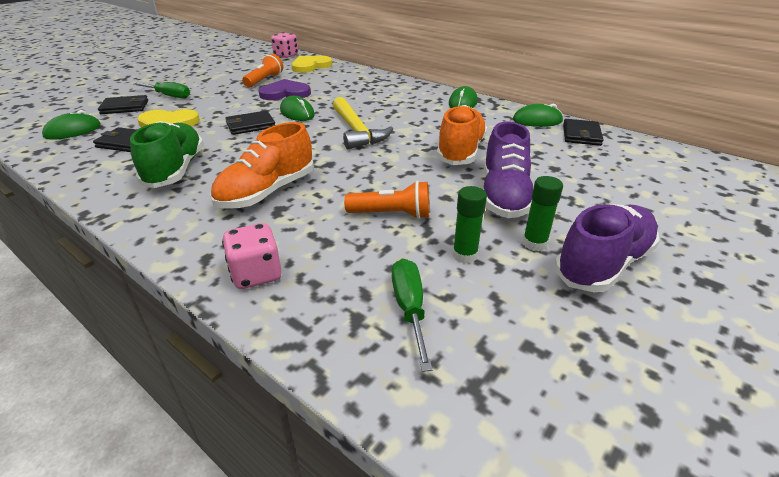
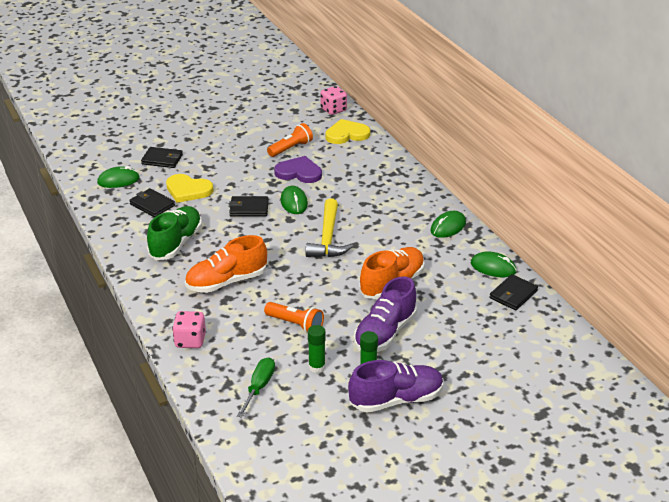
camera: 25 degrees right, 0 degrees up
green screwdriver [133,82,190,99] -> none

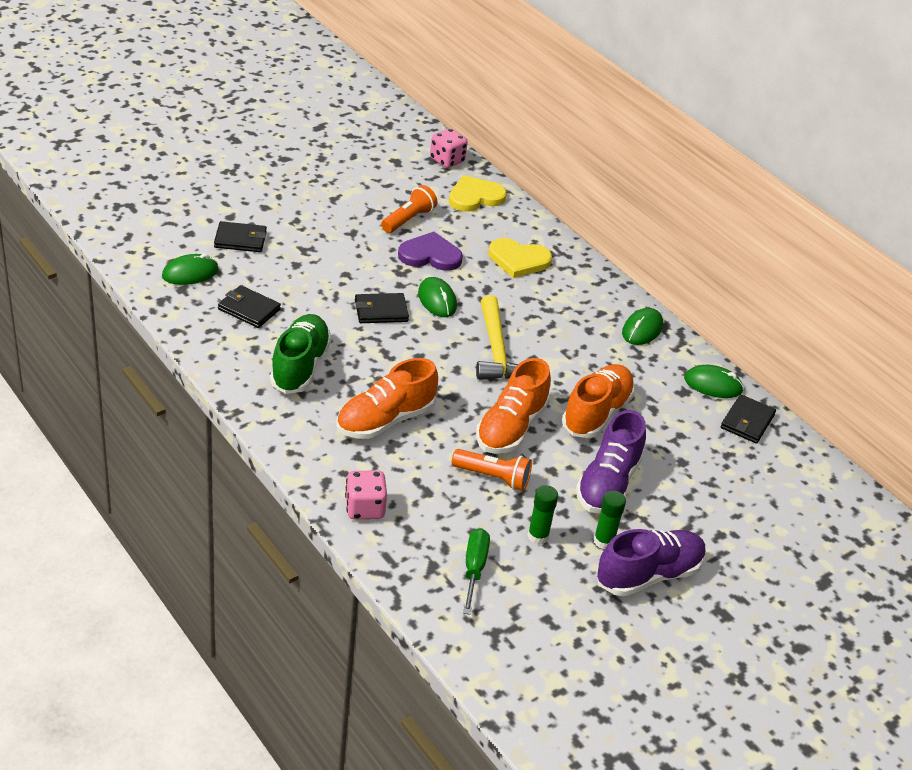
camera: 15 degrees left, 5 degrees up
yellow heart [166,174,213,203] -> yellow heart moved to [489,238,552,278]
none -> orange shoe [476,358,551,454]

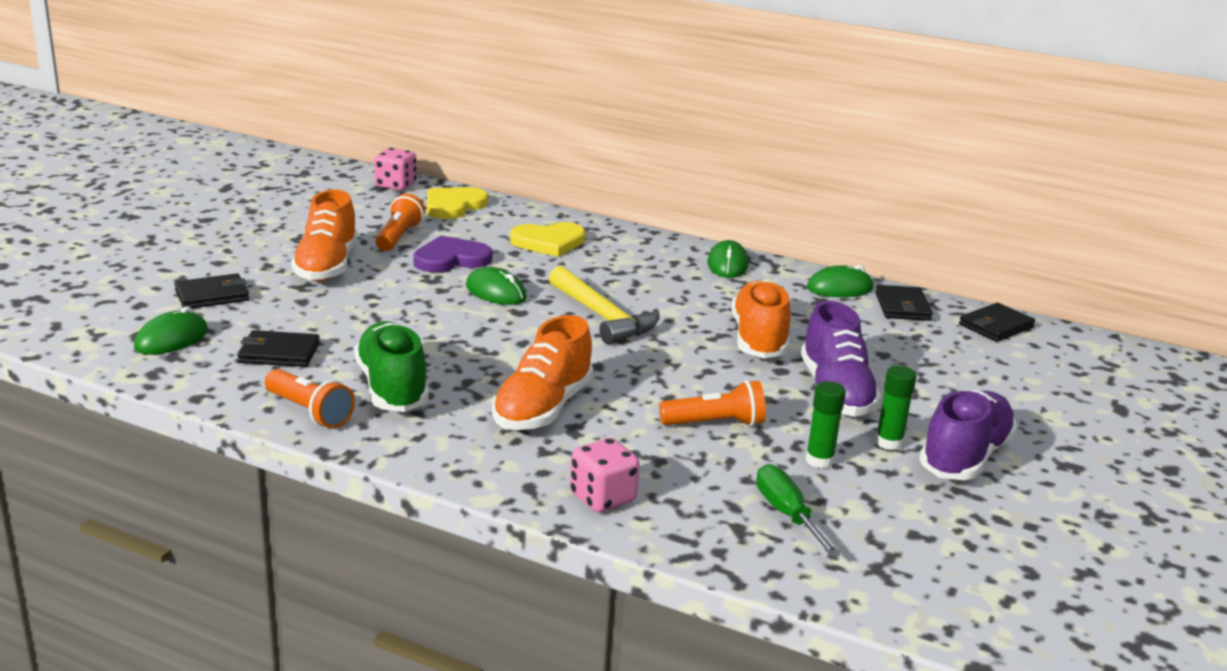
camera: 25 degrees left, 15 degrees down
black wallet [355,293,409,323] -> black wallet moved to [959,303,1035,342]
orange shoe [476,358,551,454] -> orange shoe moved to [291,190,358,281]
none -> orange flashlight [265,369,355,428]

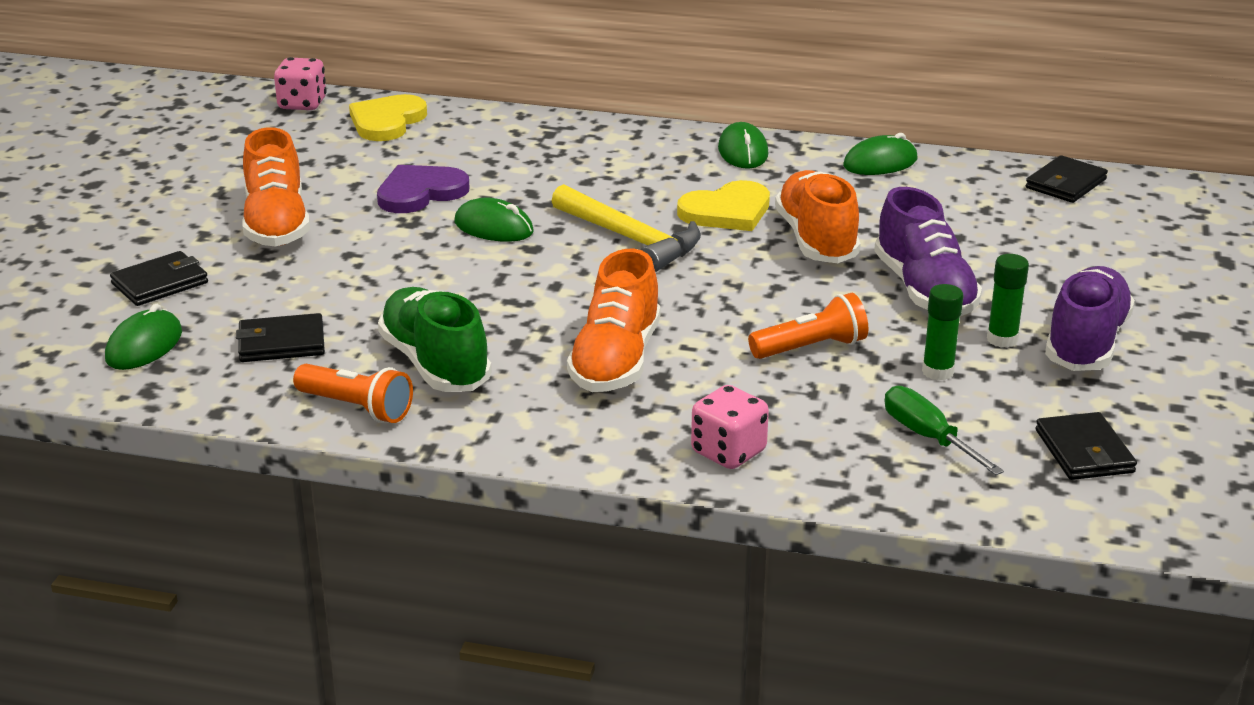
camera: 10 degrees left, 5 degrees up
orange flashlight [376,194,425,251] -> none
yellow heart [510,222,586,257] -> yellow heart moved to [677,180,770,231]
black wallet [875,285,933,321] -> black wallet moved to [1036,412,1137,480]

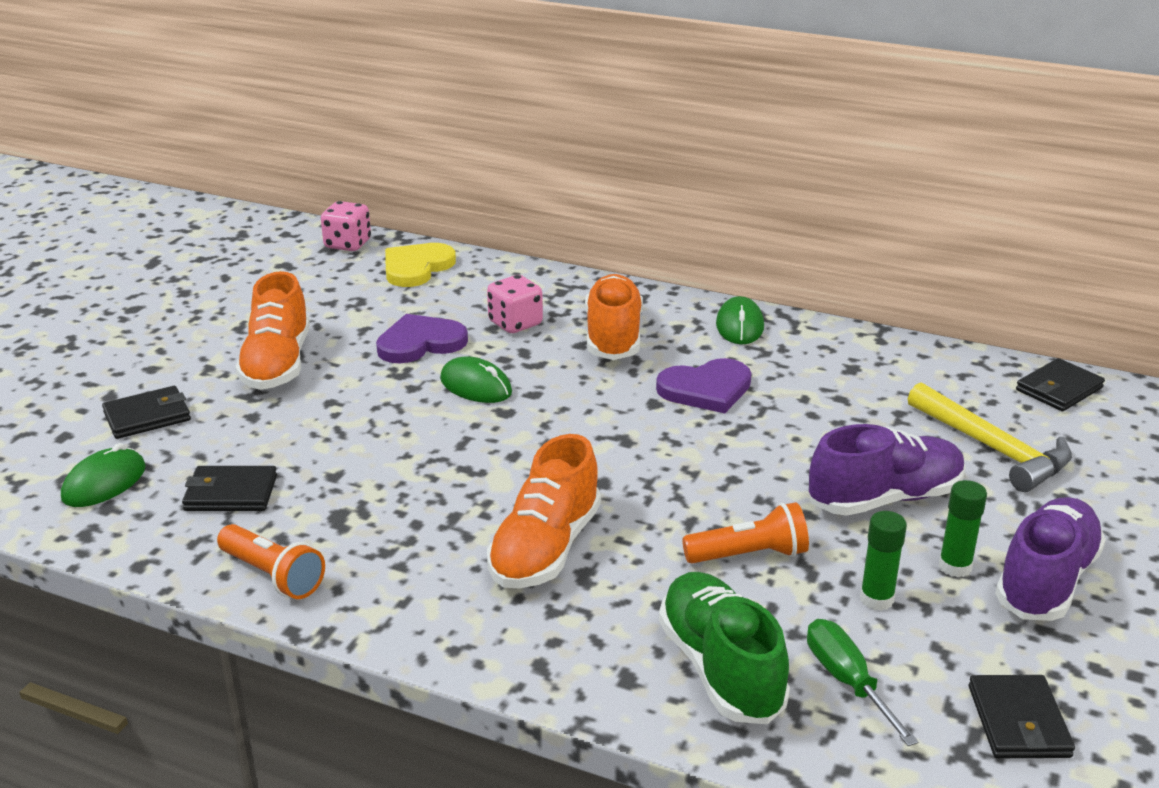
camera: 10 degrees right, 0 degrees up
green shoe [378,287,492,392] -> green shoe moved to [659,572,790,724]
yellow hammer [552,184,701,272] -> yellow hammer moved to [908,382,1072,492]
yellow heart [677,180,770,231] -> purple heart [656,358,752,413]
pink dice [691,385,769,469] -> pink dice moved to [487,275,543,333]
orange shoe [775,170,861,263] -> orange shoe moved to [585,274,643,360]
green mouse [843,133,917,175] -> none
purple shoe [874,187,982,316] -> purple shoe turned 105 degrees counterclockwise [809,424,966,516]

